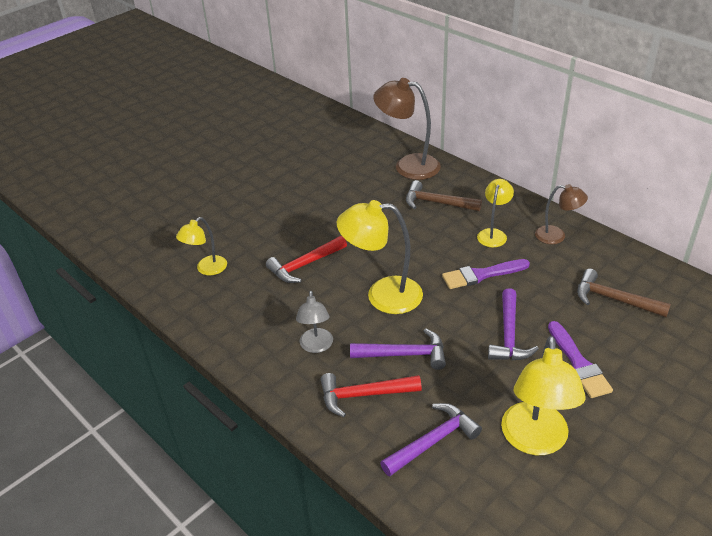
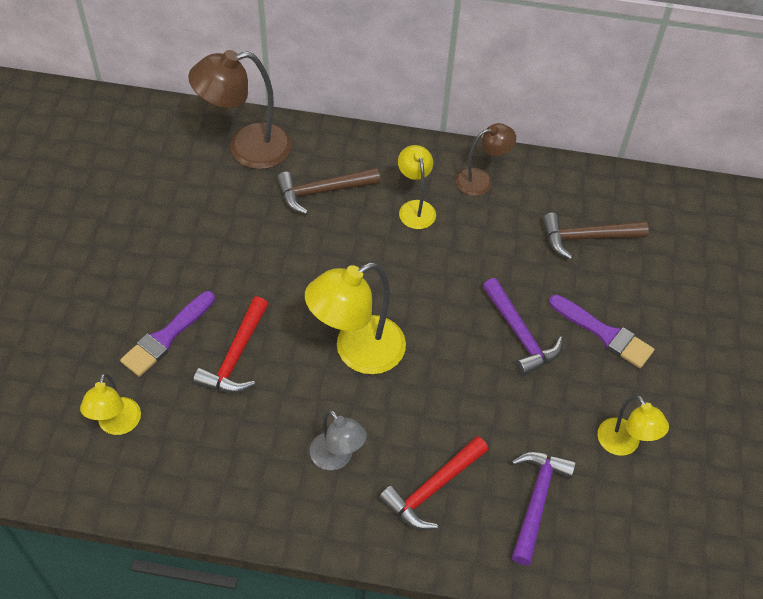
camera: 40 degrees left, 15 degrees up
purple hammer [350,328,446,370] -> none
purple brush [442,259,530,289] -> purple brush moved to [120,291,215,377]
yellow lamp [501,336,586,455] -> yellow lamp [598,395,669,456], size x0.58

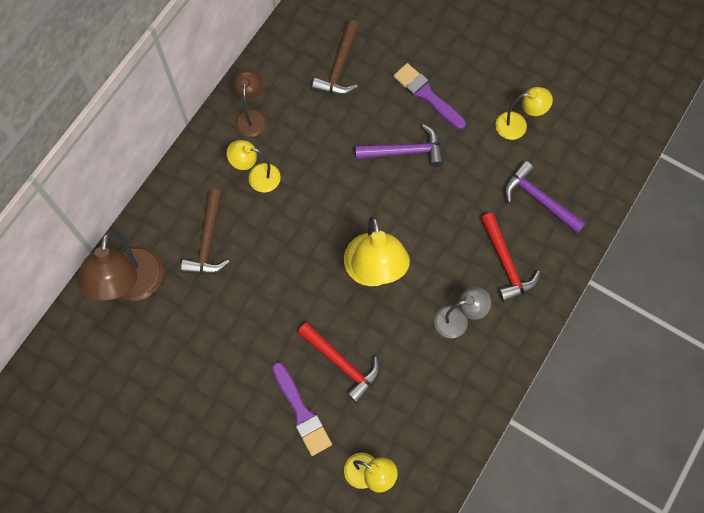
camera: 65 degrees left, 15 degrees up
purple brush [549,294,654,368] -> purple brush turned 105 degrees counterclockwise [393,63,466,130]

